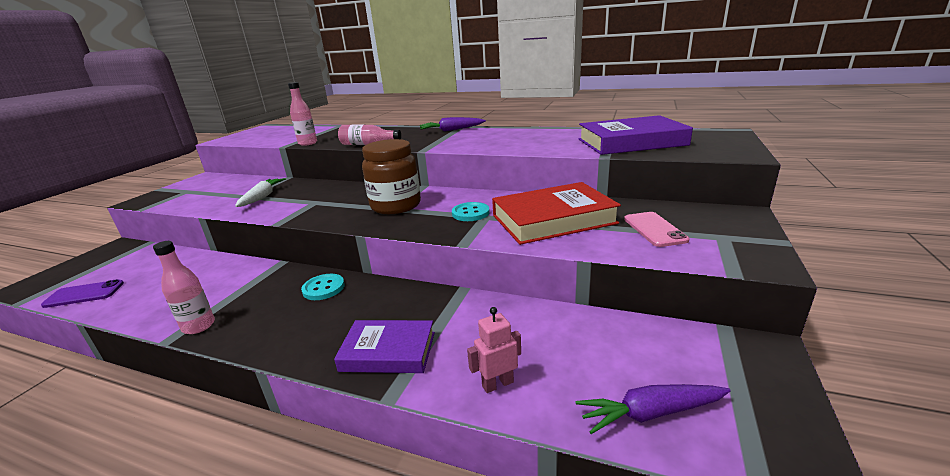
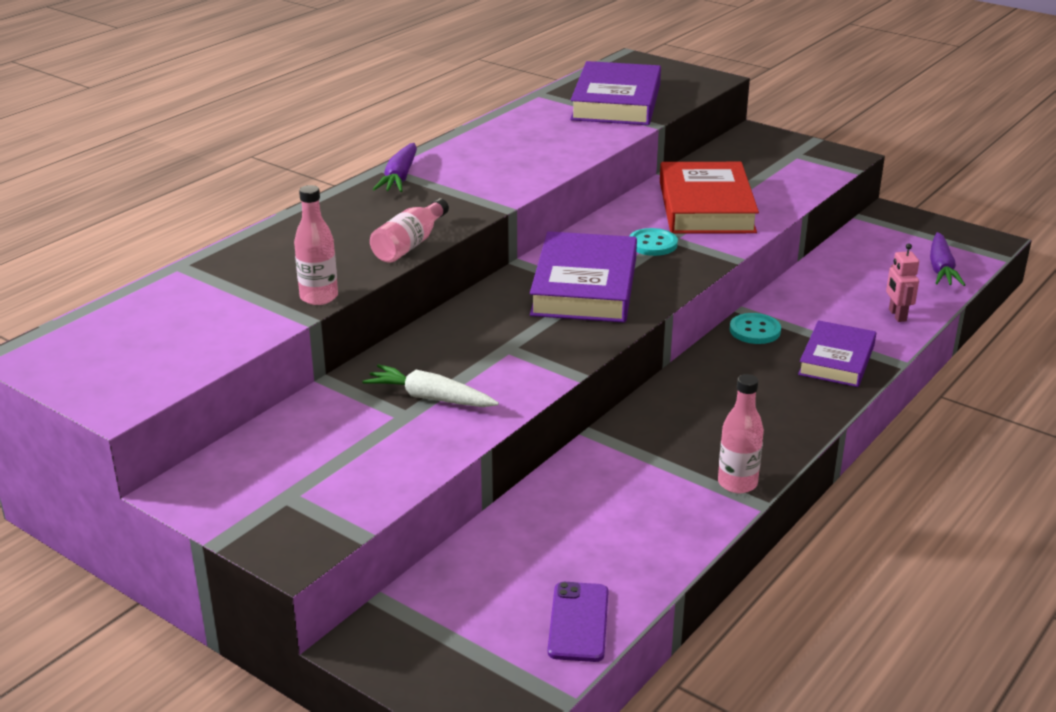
camera: 75 degrees left, 5 degrees up
turquoise button [301,274,345,300] -> turquoise button moved to [730,313,781,344]
brown jar [362,139,421,214] -> purple book [530,231,637,323]
pink phone [624,212,689,247] -> none

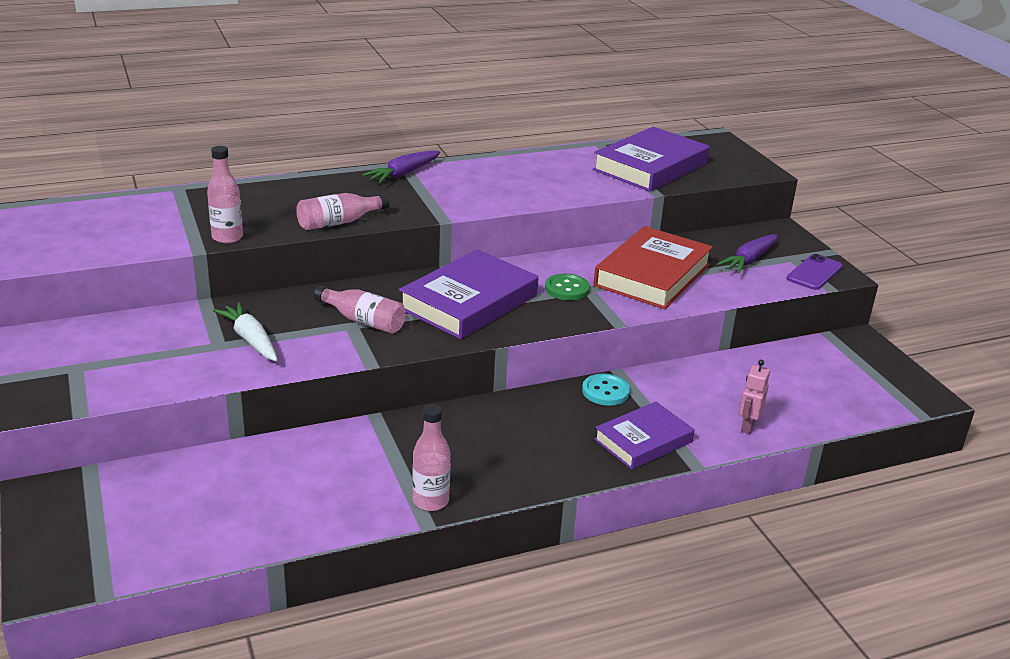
camera: 30 degrees right, 0 degrees up
purple phone [548,582,609,662] -> purple phone moved to [787,254,843,290]
turquoise button [629,228,678,256] -> green button [545,274,590,300]
purple carrot [930,232,965,286] -> purple carrot moved to [717,234,778,273]
none -> pink bottle [314,285,406,334]

